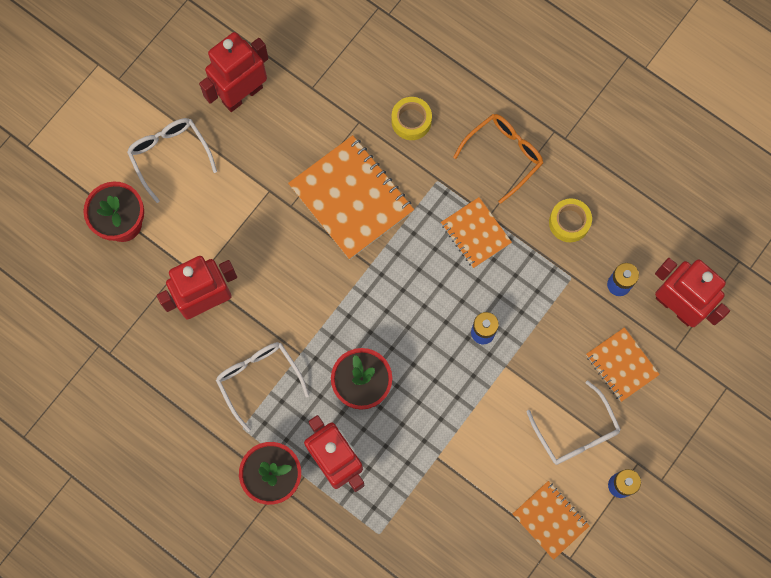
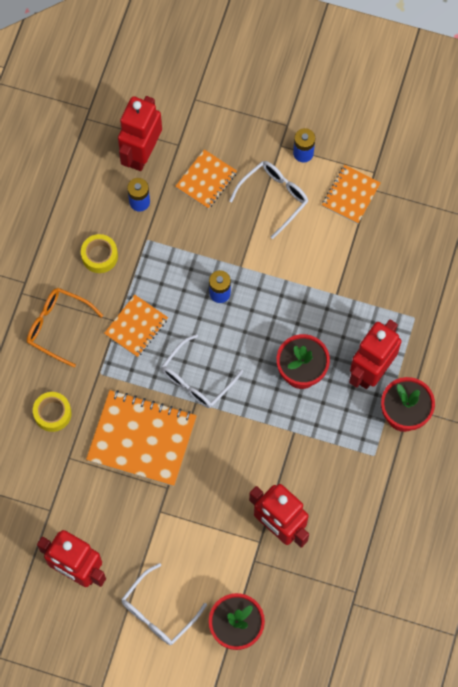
camera: 110 degrees left, 5 degrees down
white glasses [216,342,309,432] -> white glasses moved to [161,334,243,408]
orange notebook [288,135,414,260] -> orange notebook turned 75 degrees clockwise [86,390,197,486]

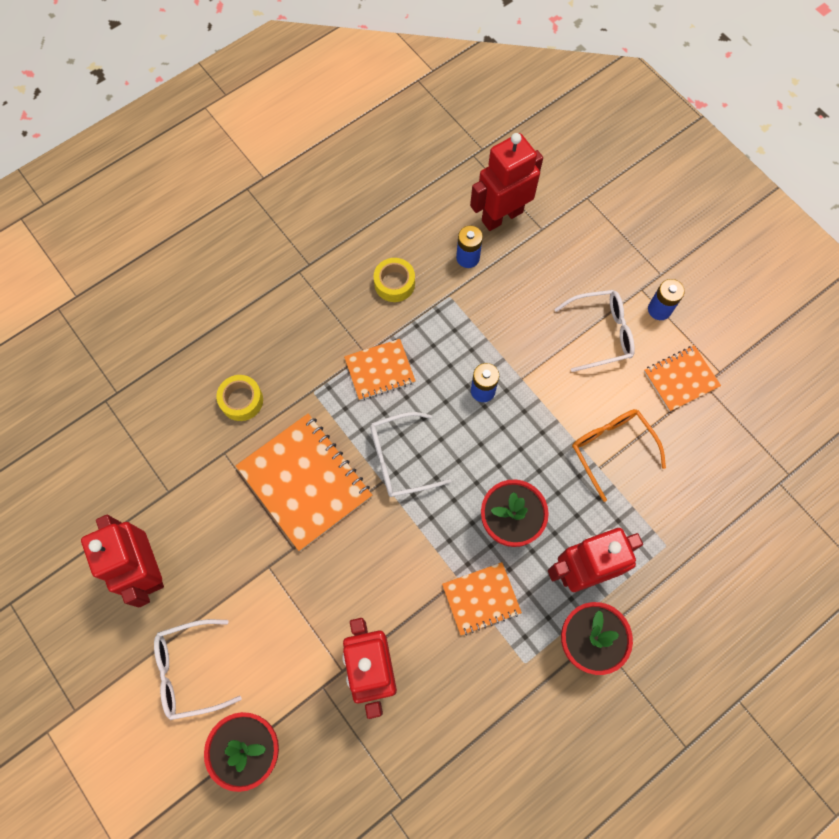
camera: 35 degrees right, 0 degrees up
orange glasses [27,288,103,367] -> orange glasses moved to [572,409,666,502]
orange notebook [175,149,237,209] -> orange notebook moved to [442,562,522,636]

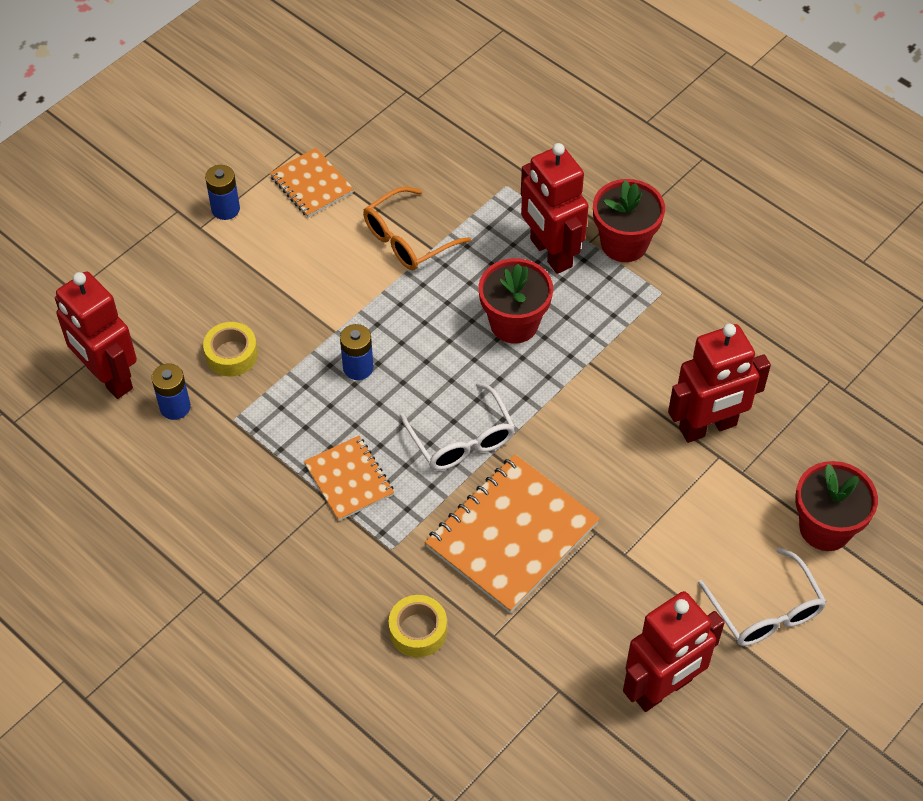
camera: 100 degrees left, 15 degrees down
yellow tape [374,258,415,302] -> yellow tape moved to [203,322,258,377]
orange notebook [442,562,522,636] -> none
white glasses [554,290,635,372] -> none

